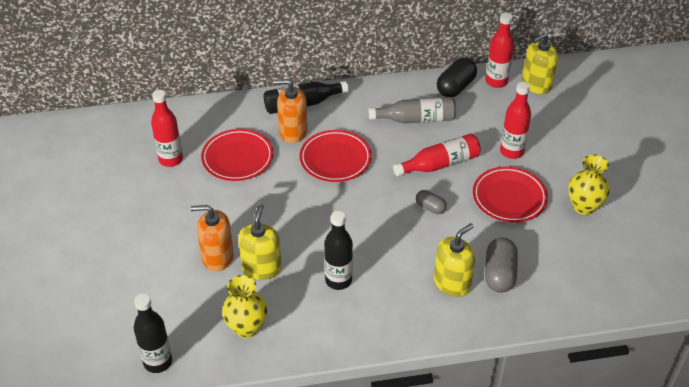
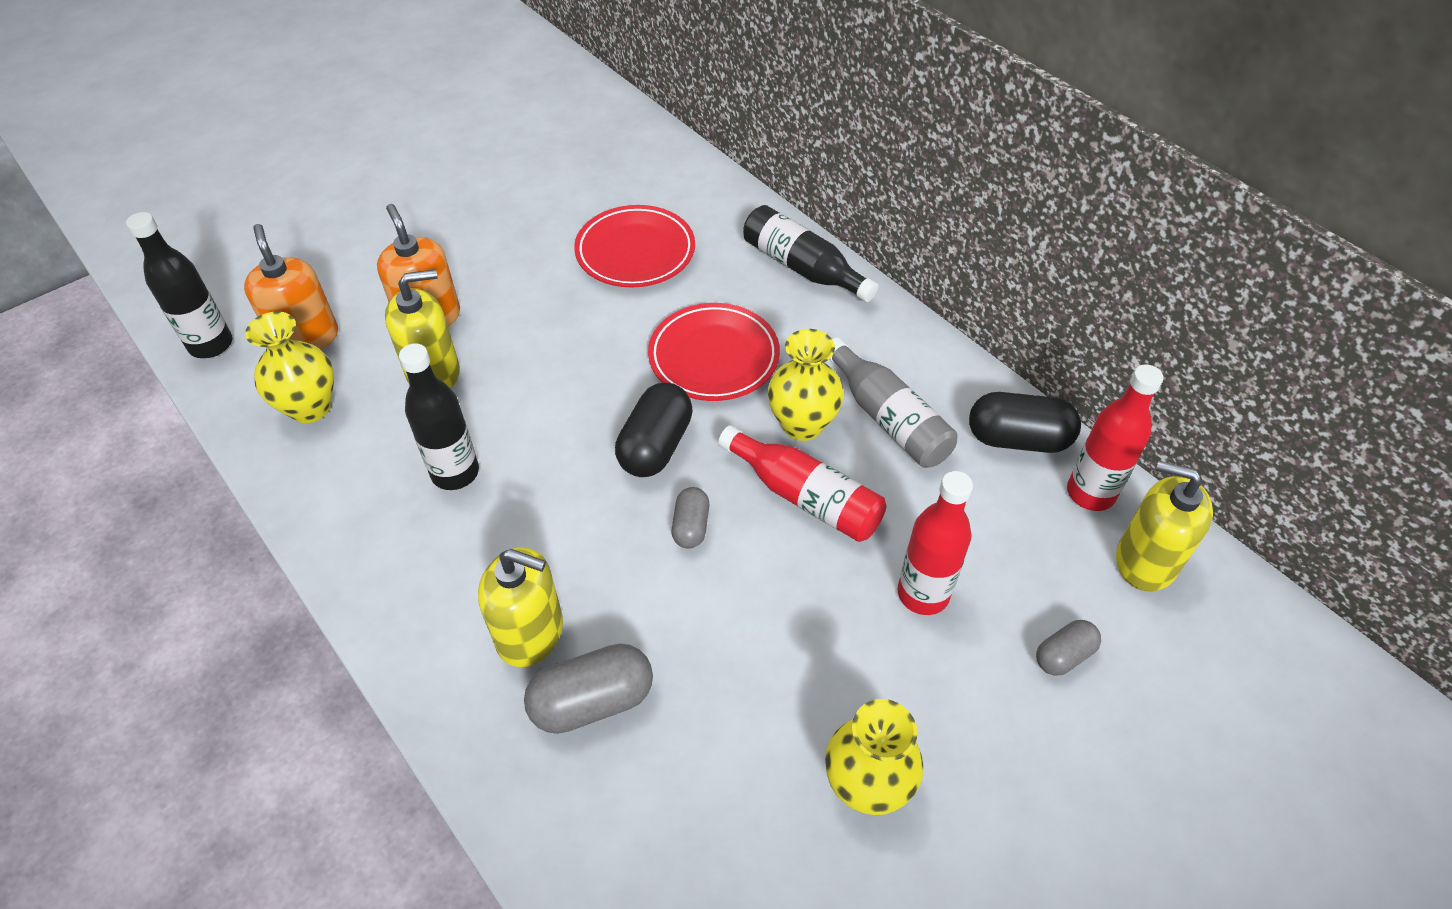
camera: 60 degrees right, 5 degrees up
red bottle [151,90,183,167] -> none
orange soap dispenser [273,79,307,143] -> orange soap dispenser moved to [244,224,338,350]
red plate [473,166,548,223] -> none
none -> black capsule [615,383,693,477]
none -> yellow vase [768,329,844,441]
none -> grey capsule [1036,620,1101,676]

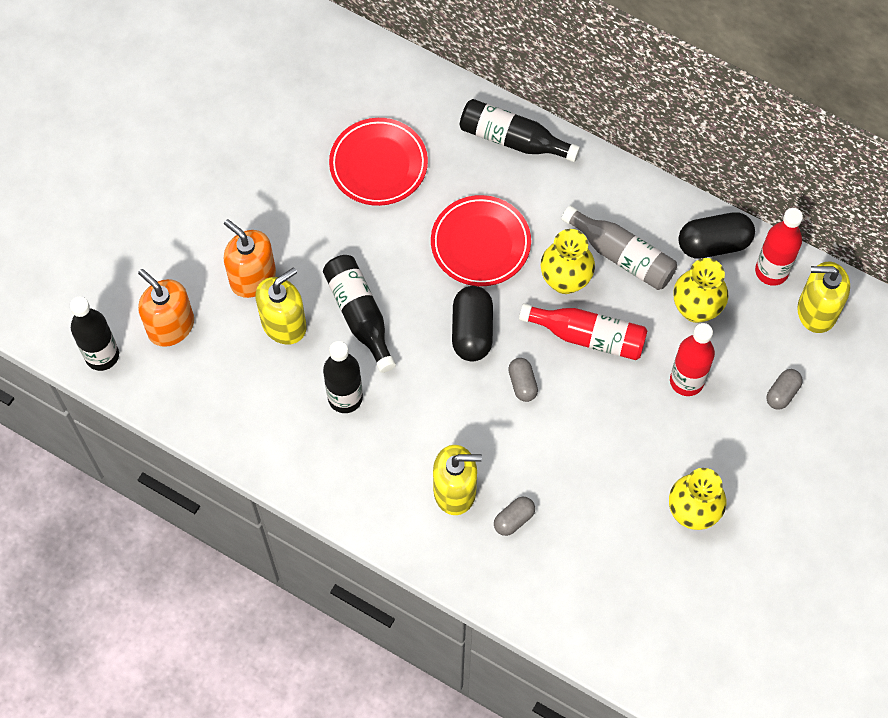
camera: 20 degrees left, 15 degrees up
yellow vase [245,311,334,423] -> yellow vase moved to [674,258,728,323]
grey capsule [524,644,653,734] -> grey capsule [494,497,535,536], size x0.58
none -> black bottle [323,255,396,373]

